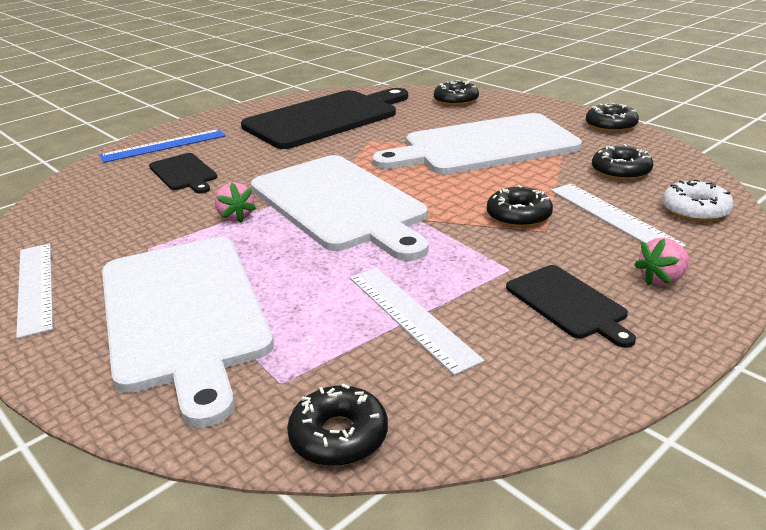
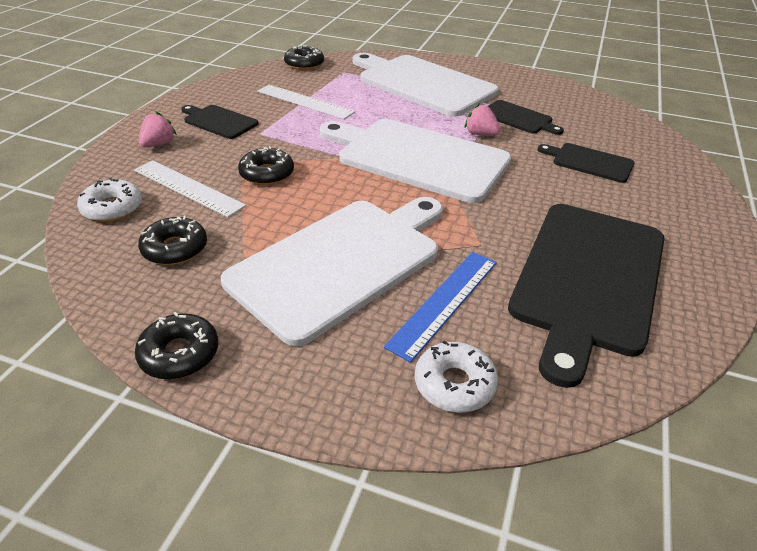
camera: 150 degrees right, 10 degrees up
white ruler [16,244,53,339] -> none
blue ruler [100,129,225,163] -> blue ruler moved to [384,252,497,362]
black donut [434,80,479,106] -> white donut [415,340,498,412]
none -> black cutting board [488,100,564,135]

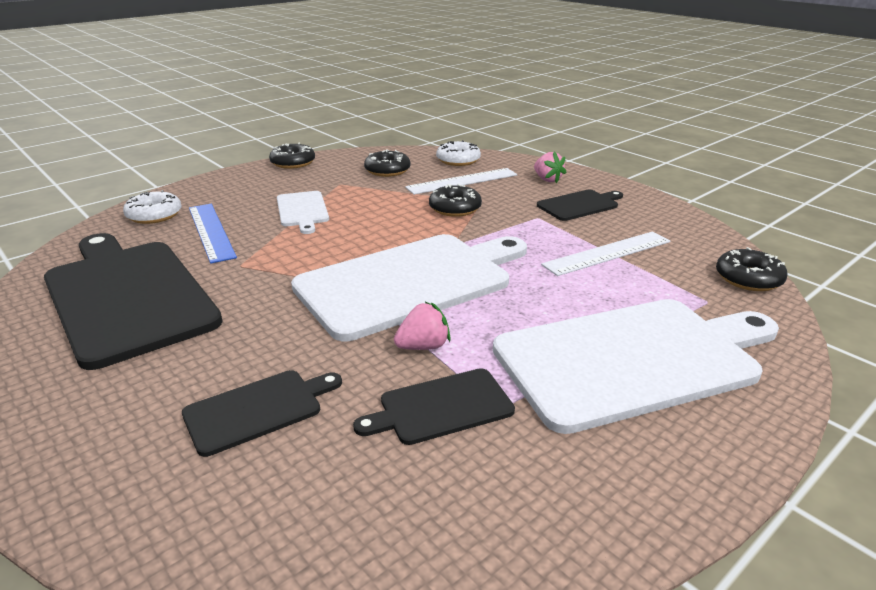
camera: 120 degrees right, 10 degrees down
white cutting board [221,197,443,346] -> white cutting board [277,191,329,234], size x0.47

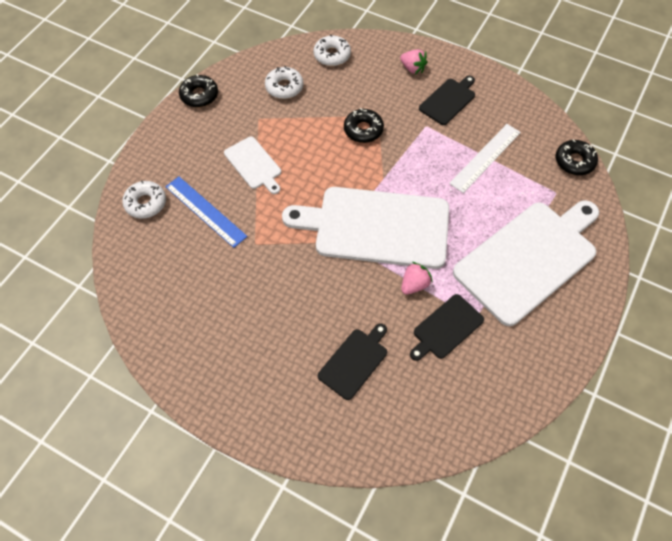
camera: 20 degrees left, 30 degrees up
black cutting board [44,233,223,370] -> none
white cutting board [291,234,527,341] -> white cutting board turned 120 degrees counterclockwise [282,187,449,269]
black donut [364,149,410,177] -> white donut [265,66,303,99]
white ruler [405,168,517,195] -> none

